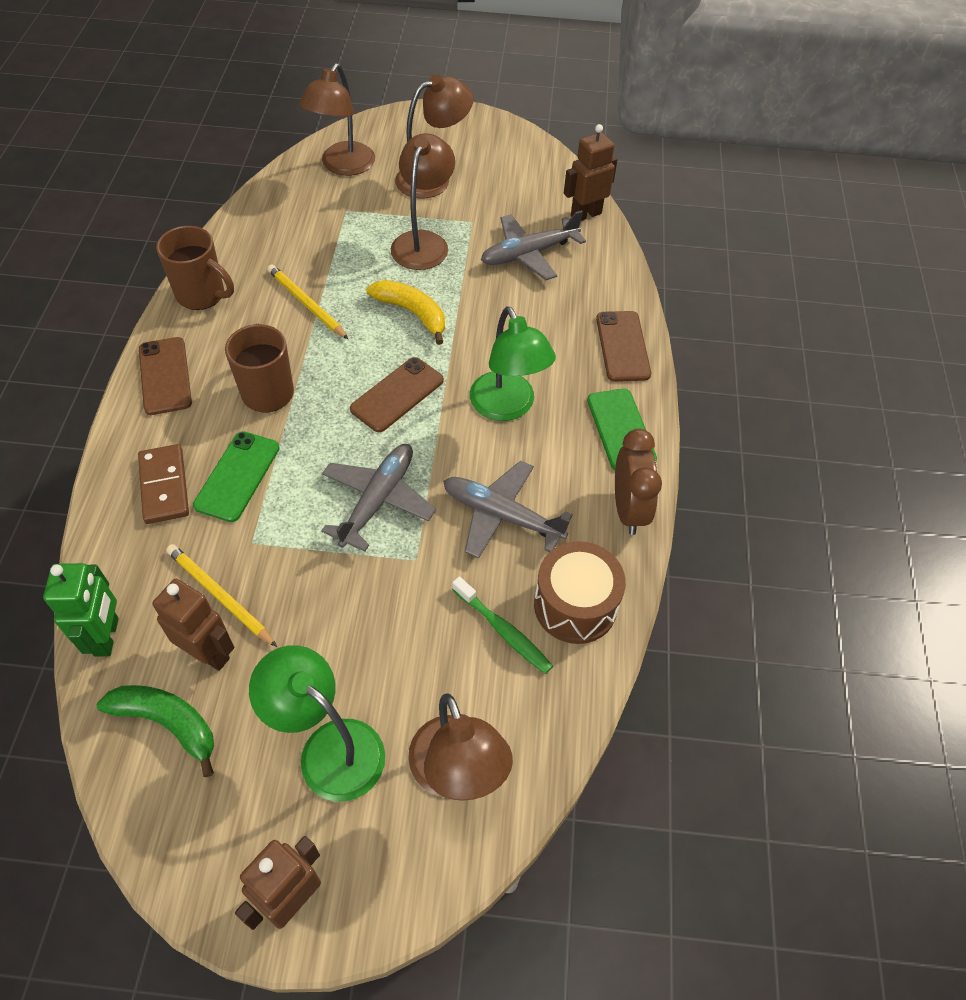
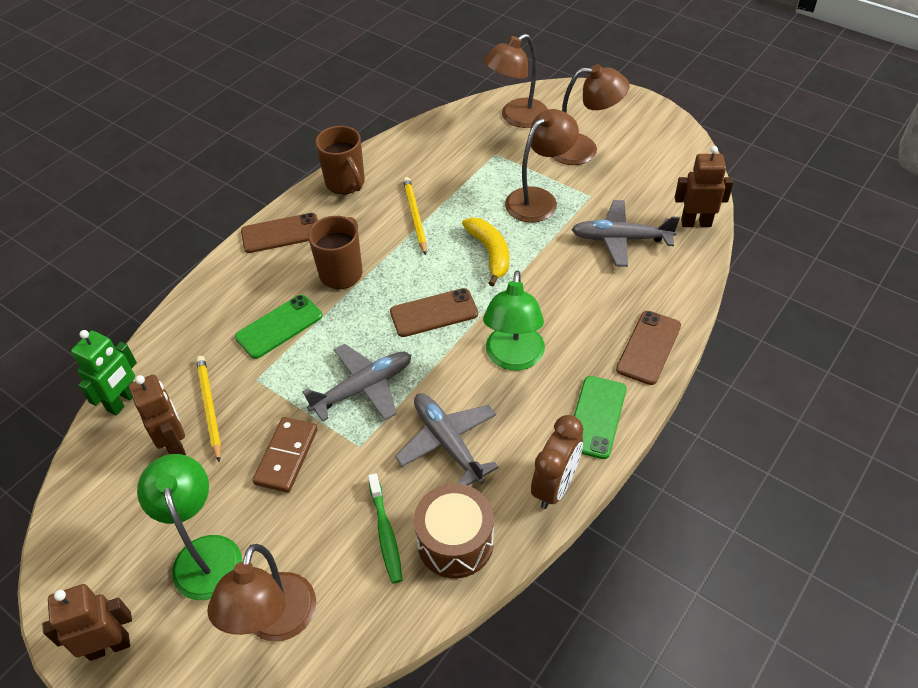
camera: 35 degrees right, 5 degrees down
green banana [97,685,214,777] -> none
brown domino [138,444,189,524] -> brown domino moved to [253,417,318,493]
brown phone [139,337,192,415] -> brown phone turned 60 degrees clockwise [241,213,318,253]

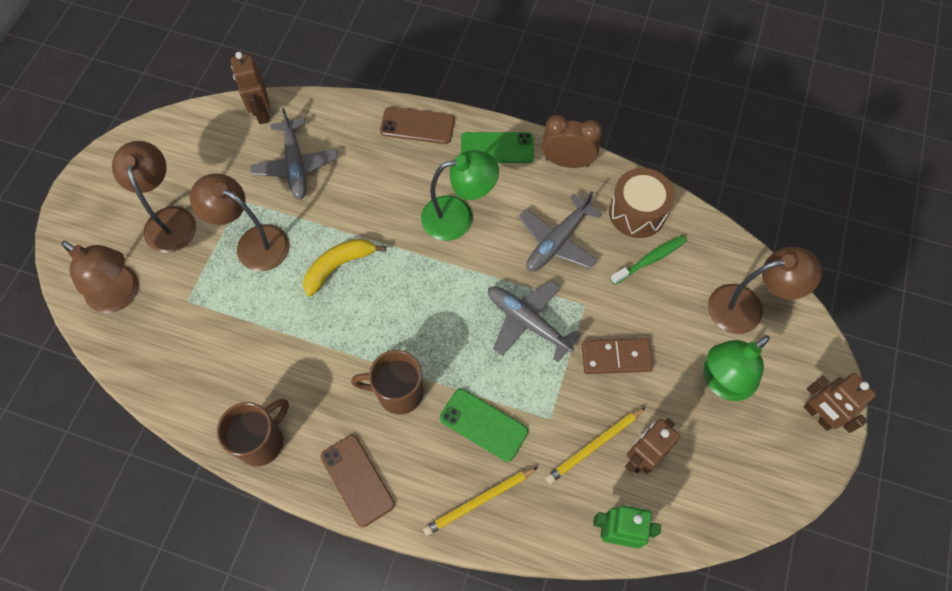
camera: 110 degrees left, 15 degrees up
brown phone [390,288,478,337] -> none
yellow pencil [403,177,427,255] -> yellow pencil moved to [423,467,538,536]

